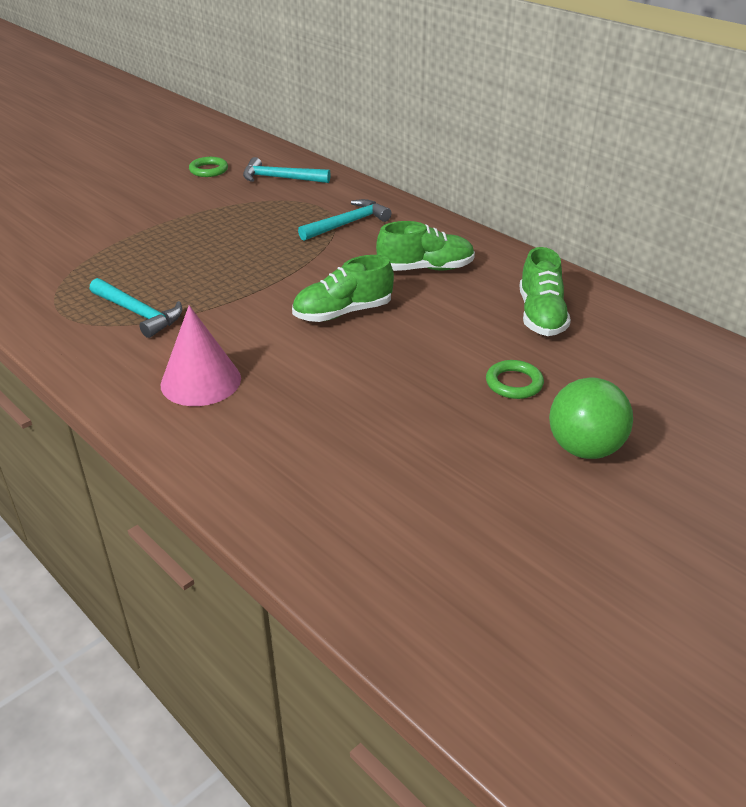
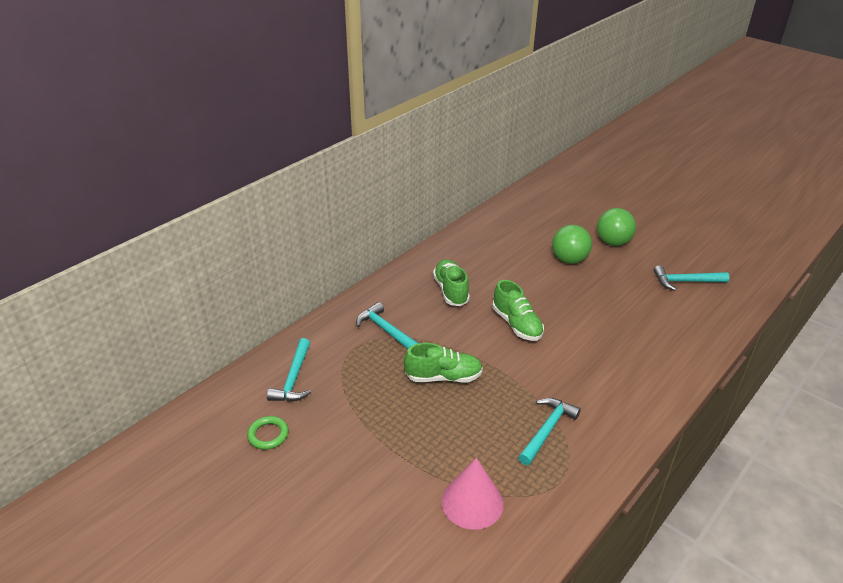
camera: 95 degrees left, 0 degrees up
pink cone [161,305,241,406] -> pink cone moved to [441,458,504,530]
green ring [486,360,544,399] -> green ball [552,225,592,264]
green shoe [519,247,571,336] -> green shoe moved to [404,343,483,383]
none -> turquoise hammer [654,265,730,291]

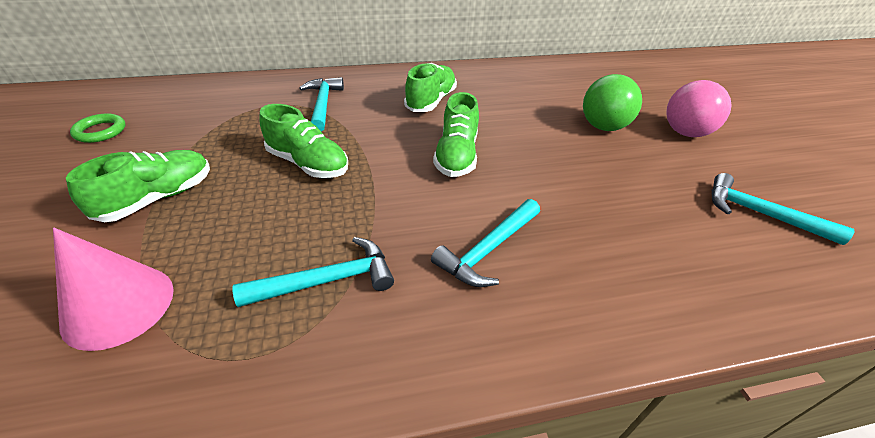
camera: 35 degrees right, 5 degrees up
turquoise hammer [267,338,311,402] -> turquoise hammer moved to [431,199,540,287]
green ball [597,208,636,246] -> pink ball [666,80,732,137]
none -> green shoe [66,150,210,222]

